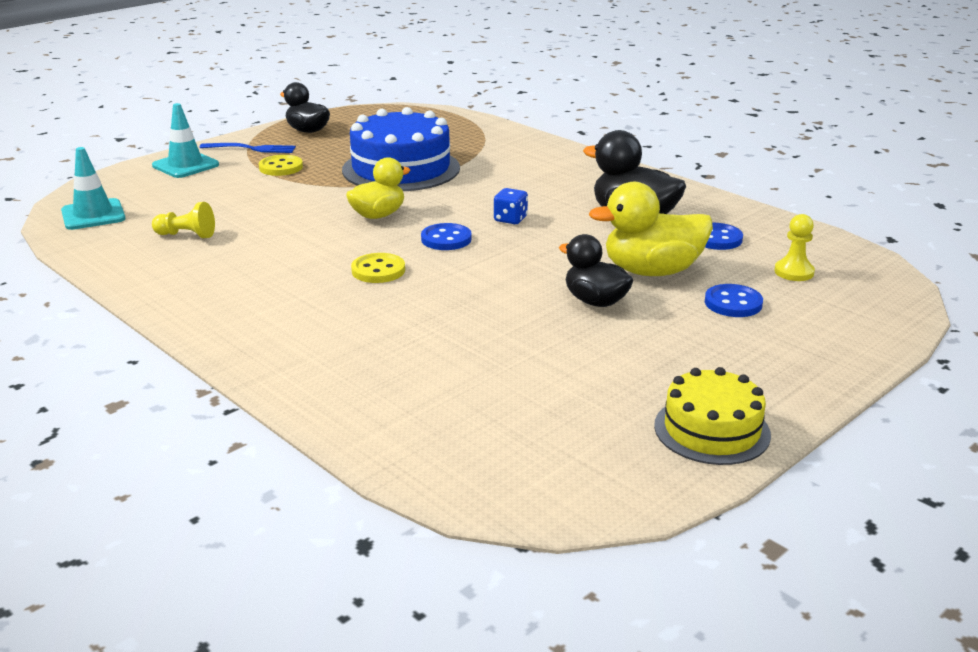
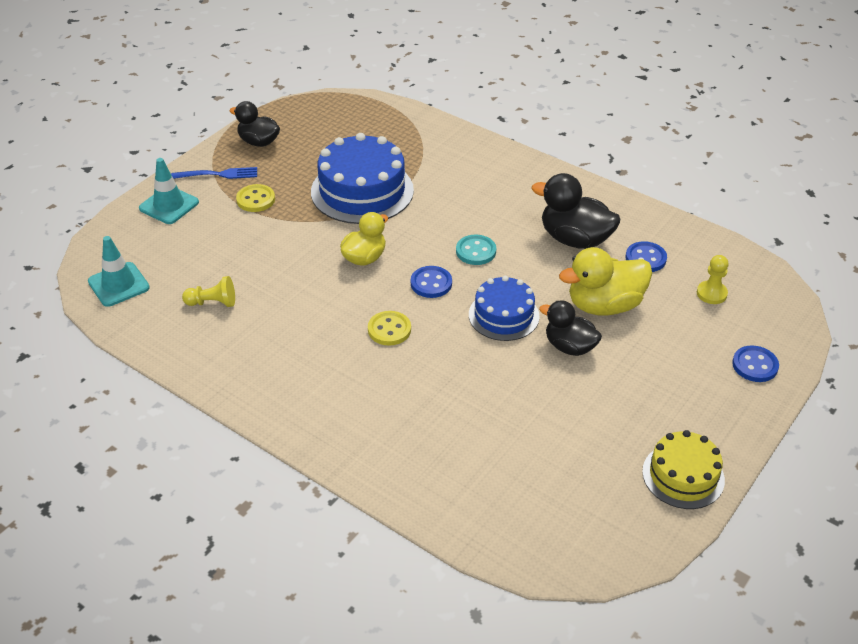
camera: 10 degrees left, 15 degrees up
blue dice [494,188,528,224] -> turquoise button [456,235,496,265]
blue button [705,284,763,317] -> blue button moved to [732,345,779,382]
none -> blue cake [469,276,539,341]

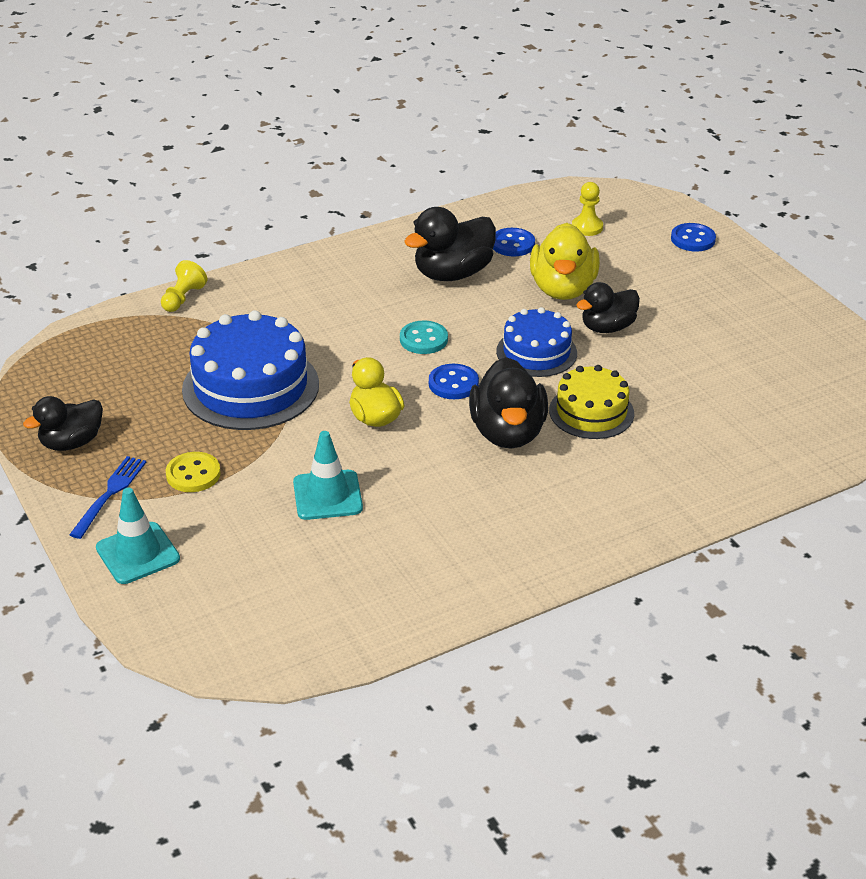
camera: 65 degrees left, 5 degrees down
turquoise traffic cone [88,236,150,307] -> turquoise traffic cone moved to [293,431,363,520]
yellow pawn [182,276,235,307] -> yellow pawn moved to [161,260,207,312]
yellow button [368,311,411,346] -> black duck [469,357,548,449]
yellow cake [642,430,725,509] -> yellow cake moved to [549,365,634,439]

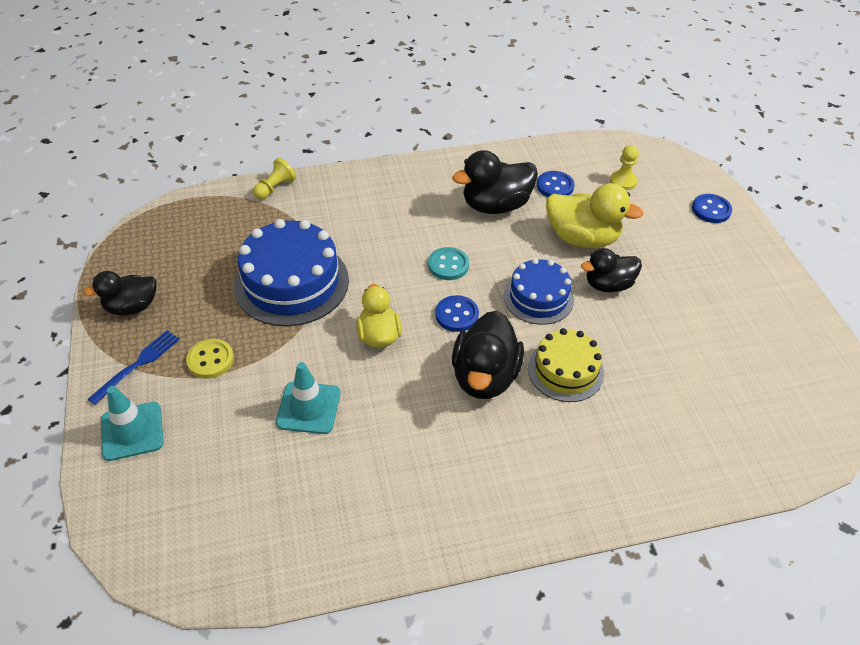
camera: 15 degrees right, 10 degrees up
yellow duck [530,223,600,300] -> yellow duck turned 90 degrees counterclockwise [546,183,643,248]

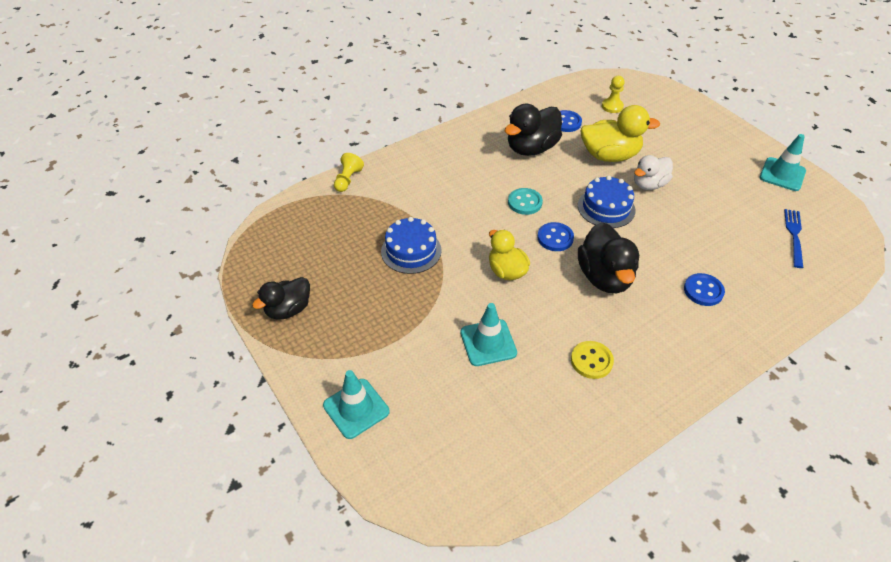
camera: 20 degrees left, 0 degrees up
blue fork [88,331,180,405] -> blue fork moved to [784,209,803,268]
yellow button [186,339,234,379] -> yellow button moved to [571,341,614,379]
blue cake [234,219,349,326] -> blue cake [381,217,442,274], size x0.61
yellow cake [528,328,604,402] -> none
black duck [581,248,642,292] -> white duck [634,155,673,190]
blue button [692,194,732,223] -> blue button moved to [684,273,725,306]
none -> turquoise traffic cone [760,134,806,191]

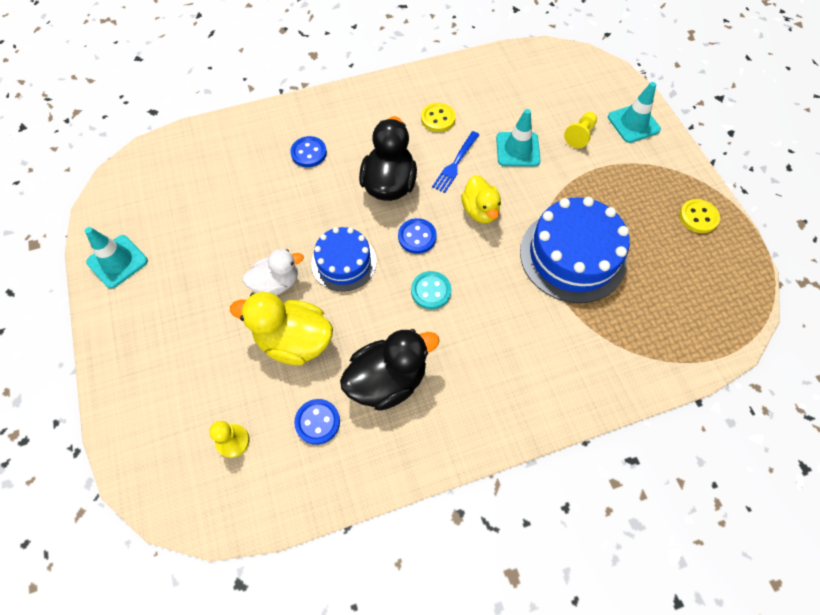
camera: 165 degrees left, 15 degrees up
black duck [252,277,310,319] -> yellow button [679,199,720,233]
yellow pawn [334,153,364,192] -> yellow pawn moved to [564,112,597,148]
blue cake [381,217,442,274] -> blue cake [520,197,630,303], size x1.64
blue fork [784,209,803,268] -> blue fork moved to [432,131,479,193]

